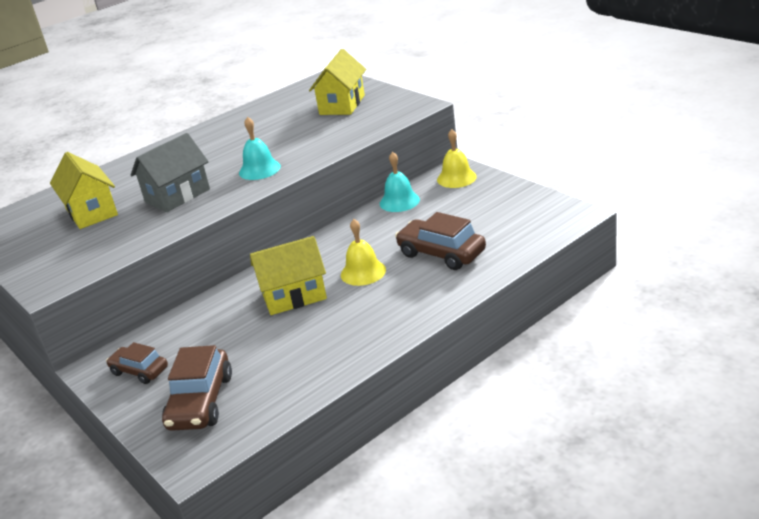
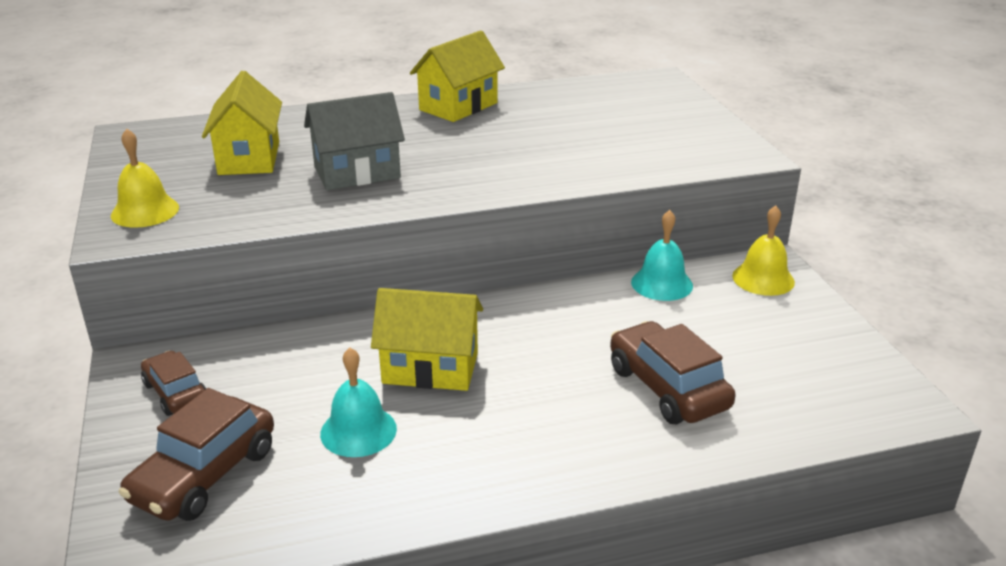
camera: 20 degrees right, 0 degrees up
turquoise bell [239,117,281,180] -> turquoise bell moved to [320,348,397,457]
yellow house [309,49,366,115] -> yellow house moved to [410,30,505,122]
yellow bell [341,219,386,286] -> yellow bell moved to [111,129,179,228]

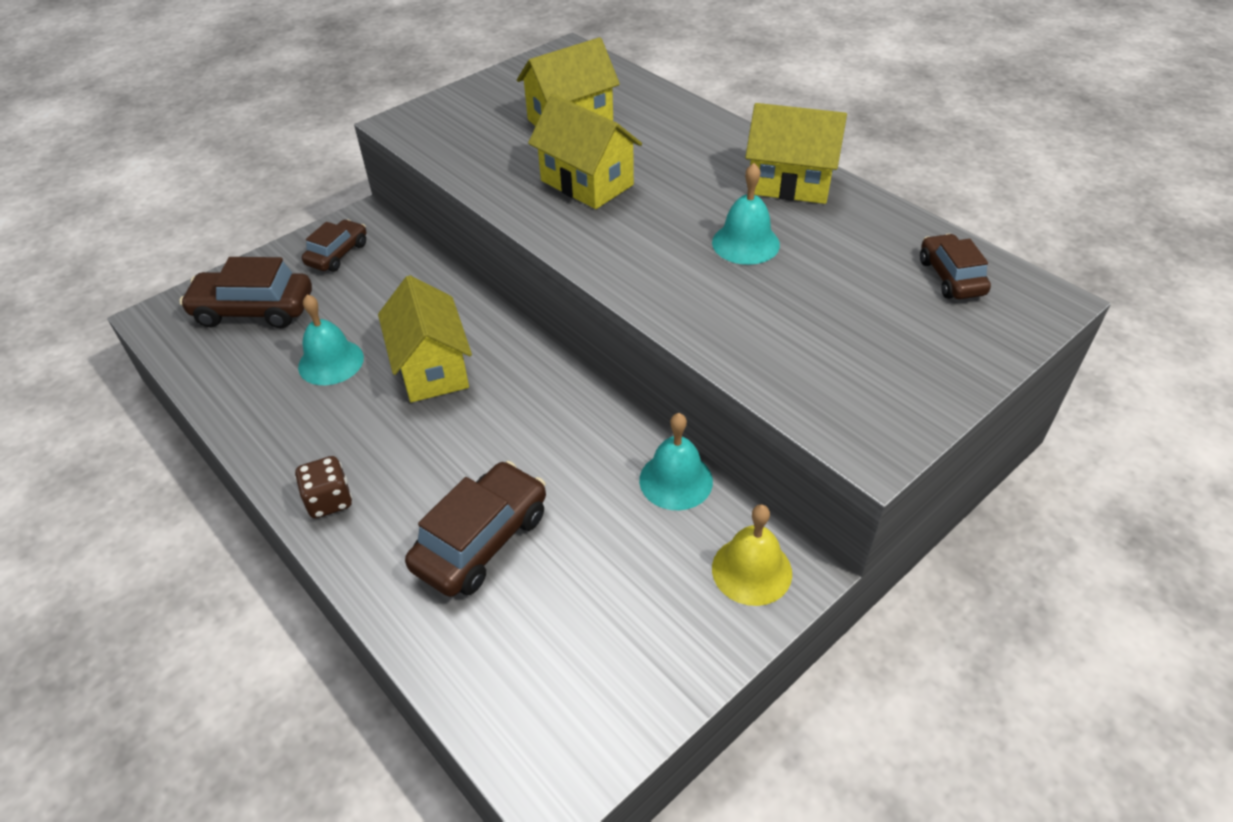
camera: 65 degrees right, 15 degrees up
yellow bell [111,129,179,228] -> none
grey house [304,92,405,190] -> yellow house [528,94,642,209]
none -> brown dice [295,456,352,518]
none -> turquoise bell [712,163,780,265]
none -> brown car [920,234,991,299]

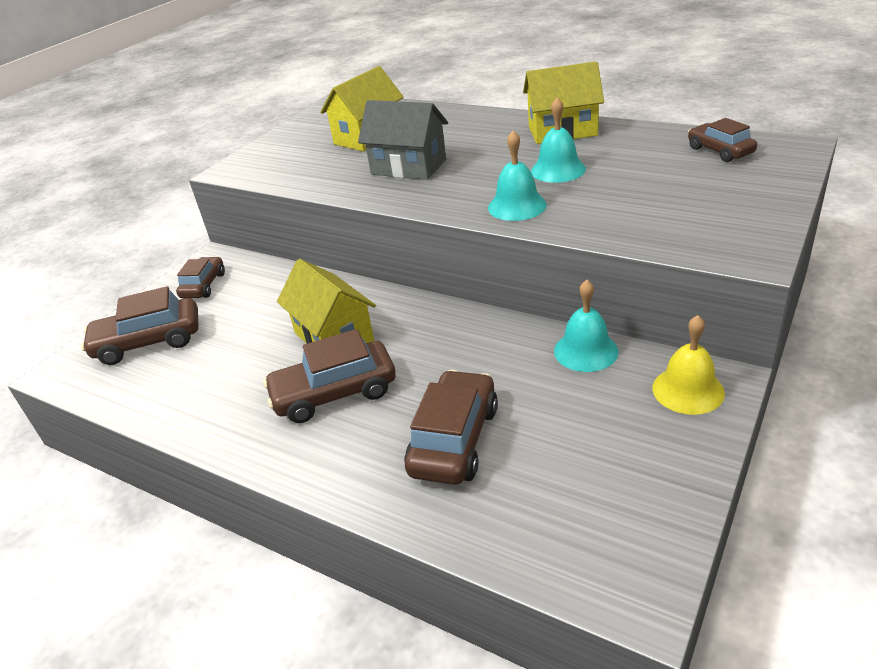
camera: 15 degrees left, 10 degrees down
brown dice [295,456,352,518] -> none
turquoise bell [298,294,364,385] -> turquoise bell moved to [488,130,547,221]
yellow house [528,94,642,209] -> grey house [358,100,448,180]
none -> brown car [263,329,396,423]

